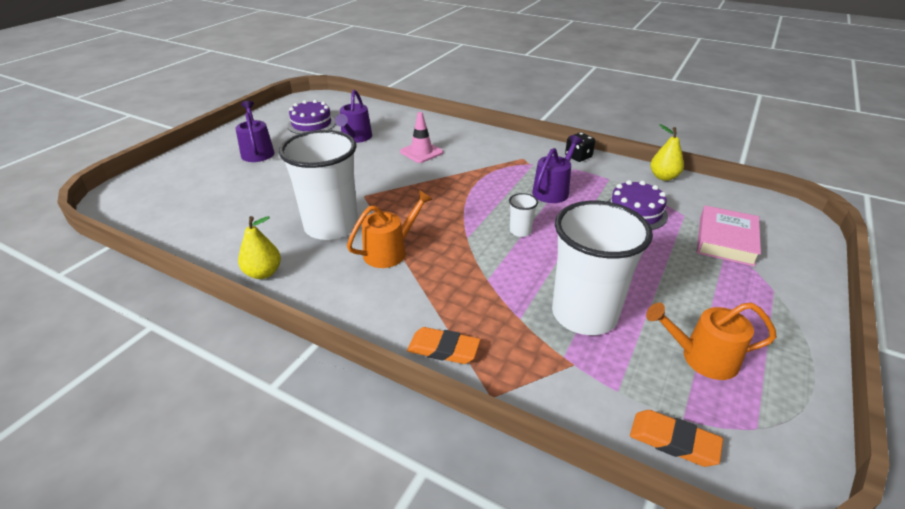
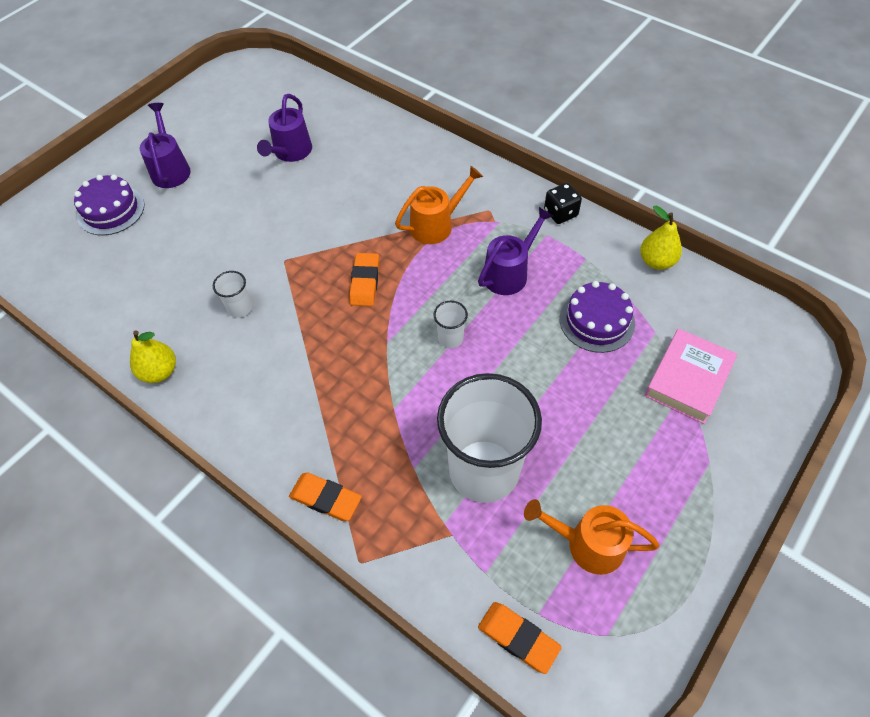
camera: 10 degrees right, 20 degrees up
white cup [279,130,358,240] -> white cup [213,271,252,318], size x0.40
purple cake [287,100,336,134] -> purple cake moved to [74,174,145,235]
orange watering can [347,190,433,268] -> orange watering can moved to [395,166,483,244]
pink traffic cone [400,112,443,163] -> none
none -> orange eraser [349,253,379,306]

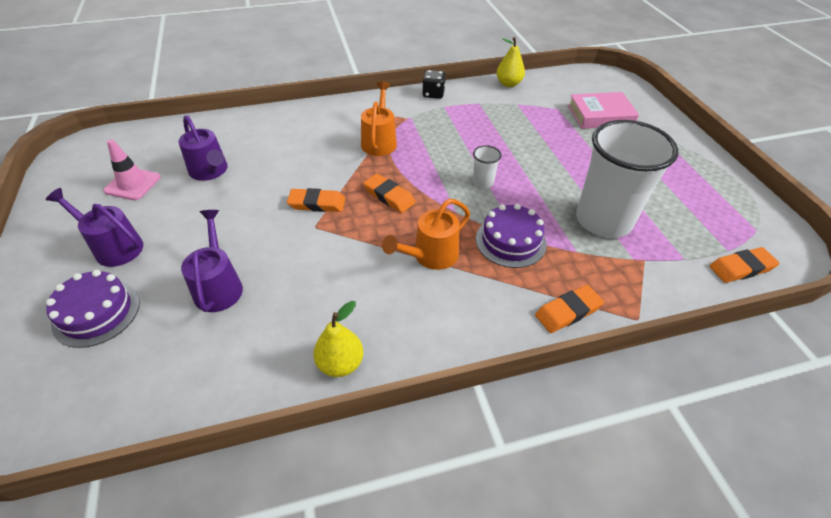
camera: 55 degrees left, 10 degrees down
white cup [213,271,252,318] -> none
purple watering can [478,207,553,295] -> purple watering can moved to [181,210,243,312]
orange watering can [524,499,660,575] -> orange watering can moved to [382,199,470,270]
purple cake [560,281,635,353] -> purple cake moved to [476,204,547,268]
pink book [645,328,738,424] -> pink book turned 75 degrees counterclockwise [568,92,639,129]
none -> pink traffic cone [103,139,161,200]
none -> orange eraser [287,188,345,212]

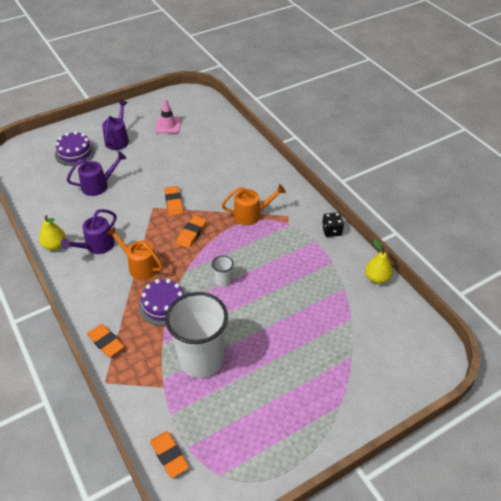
camera: 75 degrees right, 0 degrees up
purple watering can [179,115,228,181] -> purple watering can moved to [61,209,116,254]
pink book [568,92,639,129] -> none

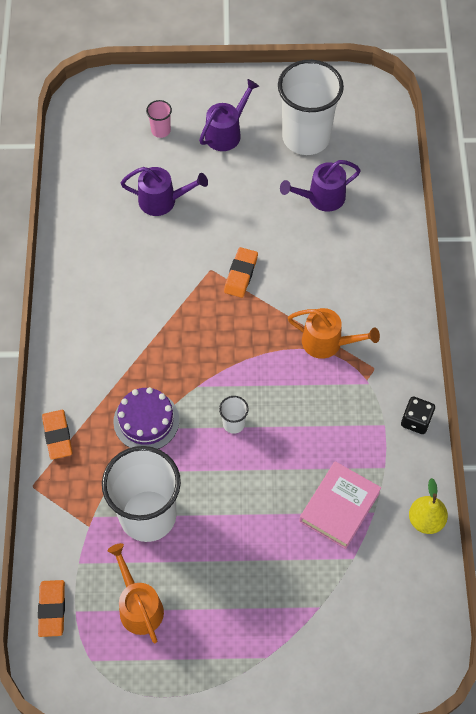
camera: 30 degrees right, 15 degrees up
yellow pear [39,215,66,251] -> none
purple cake [55,131,95,166] -> pink cup [146,100,172,138]
purple watering can [61,209,116,254] -> purple watering can moved to [280,160,361,212]
orange watering can [106,227,163,280] -> orange watering can moved to [107,543,164,643]
pink traffic cone [155,99,181,133] -> white cup [278,60,344,155]
orange eraser [176,216,206,248] -> none
none -> pink book [299,461,381,549]

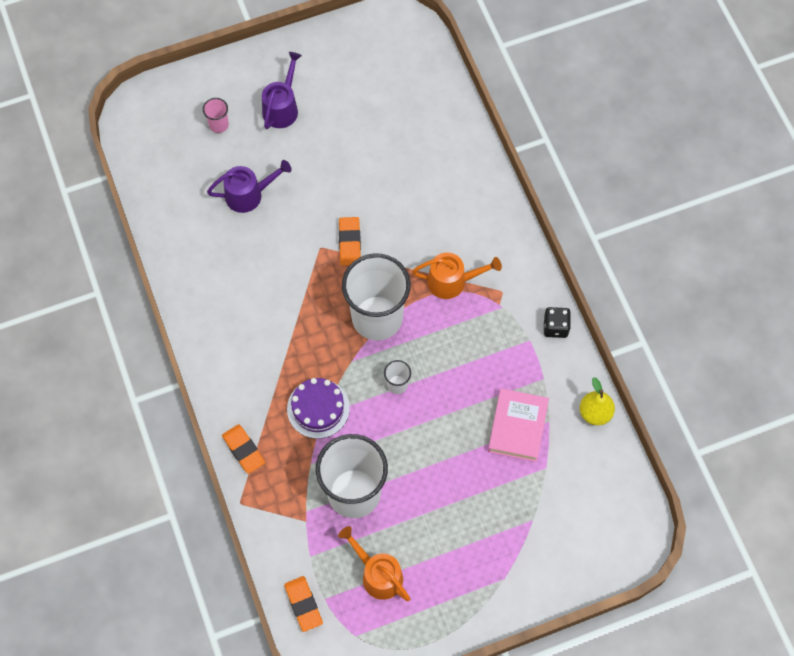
camera: 20 degrees left, 5 degrees up
white cup [278,60,344,155] -> white cup moved to [342,253,411,340]
purple watering can [280,160,361,212] -> none

